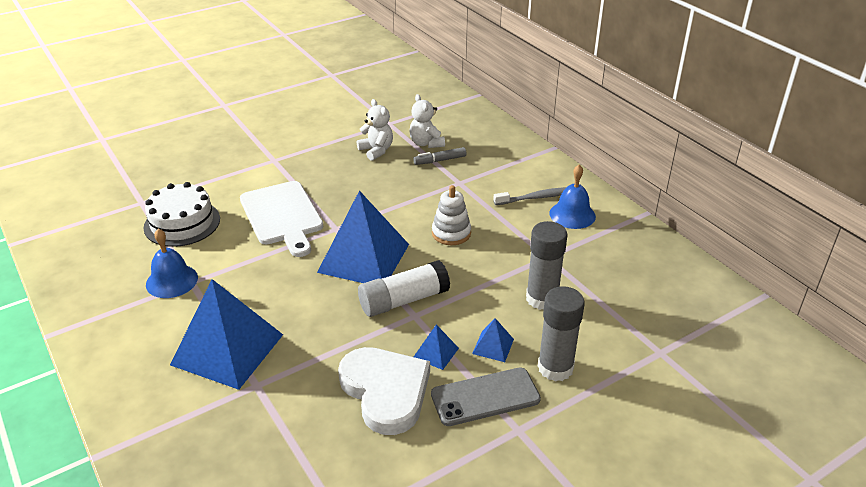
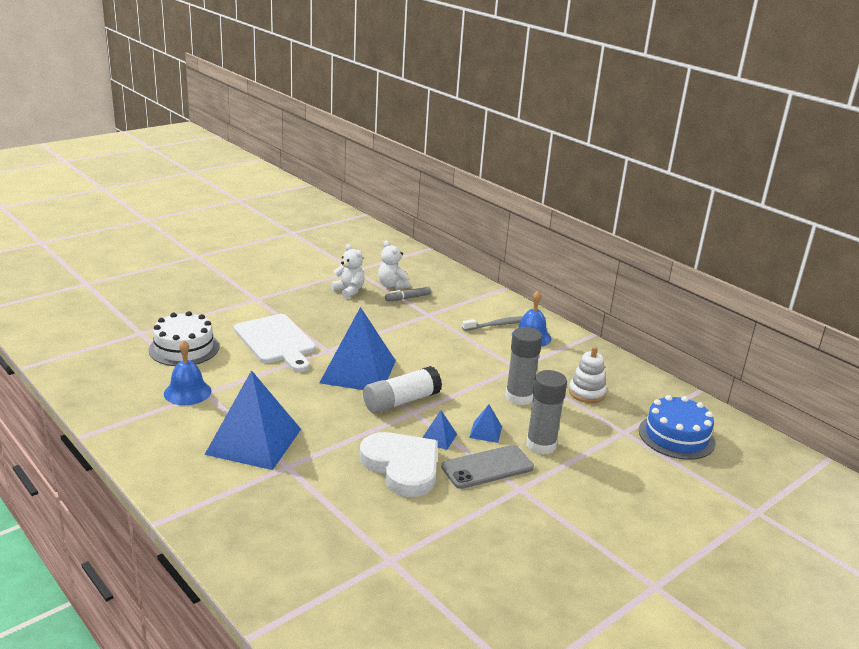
camera: 10 degrees left, 10 degrees down
white stacking toy [432,185,471,245] -> white stacking toy moved to [569,346,607,403]
none -> blue cake [639,395,715,460]

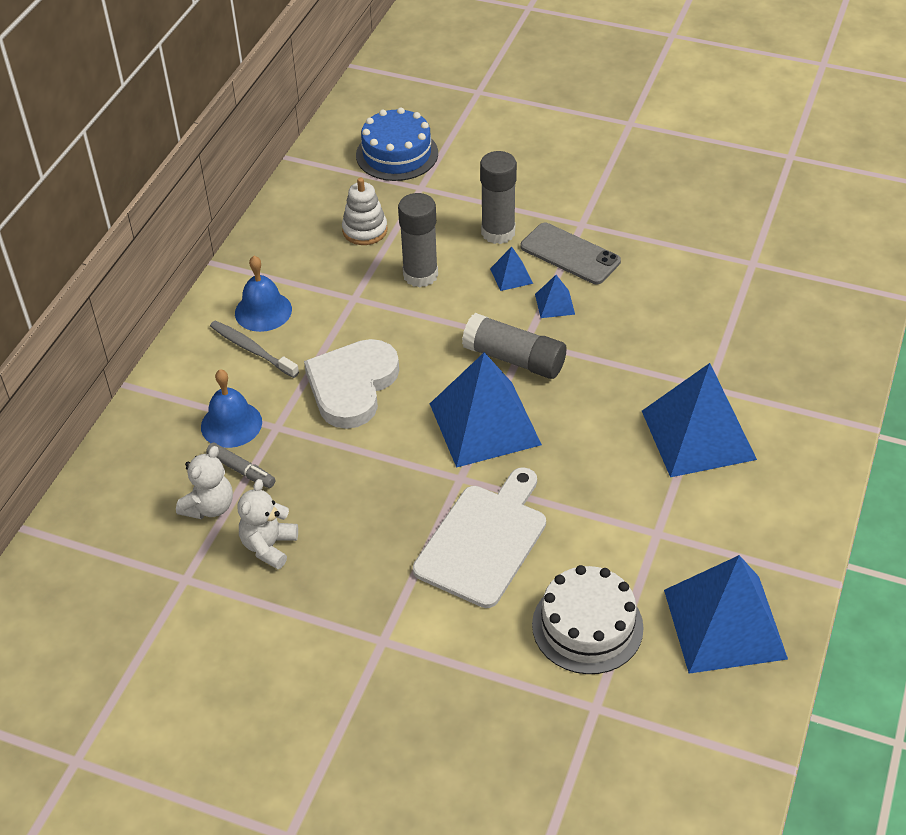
camera: 115 degrees left, 20 degrees up
blue bell [164,340,211,405] -> blue bell moved to [201,369,262,448]
white heart [360,432,438,497] -> white heart moved to [304,339,399,429]
white glue stick [363,366,442,413] -> grey glue stick [462,313,566,379]
none -> blue pyramid [664,555,788,674]

